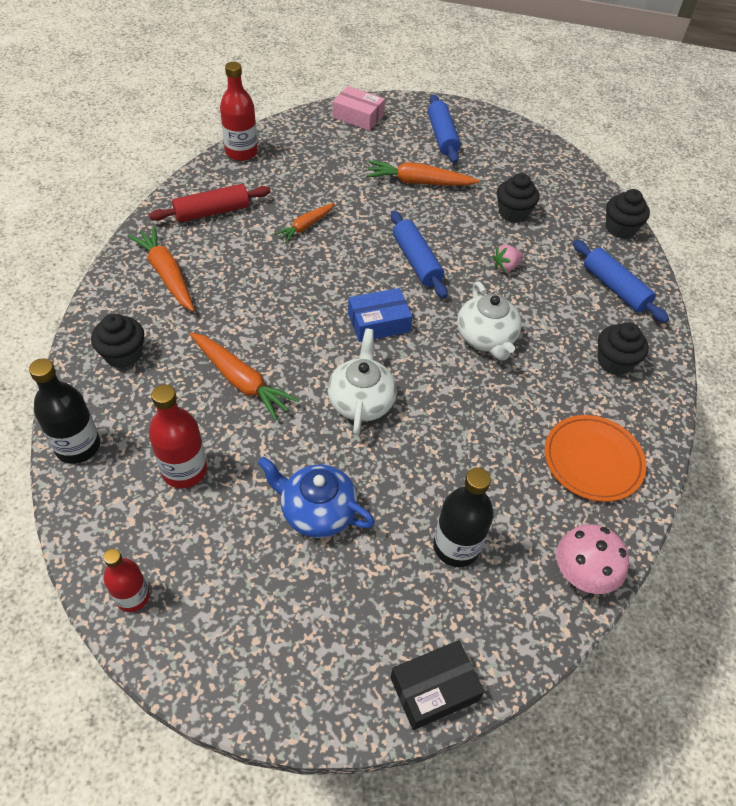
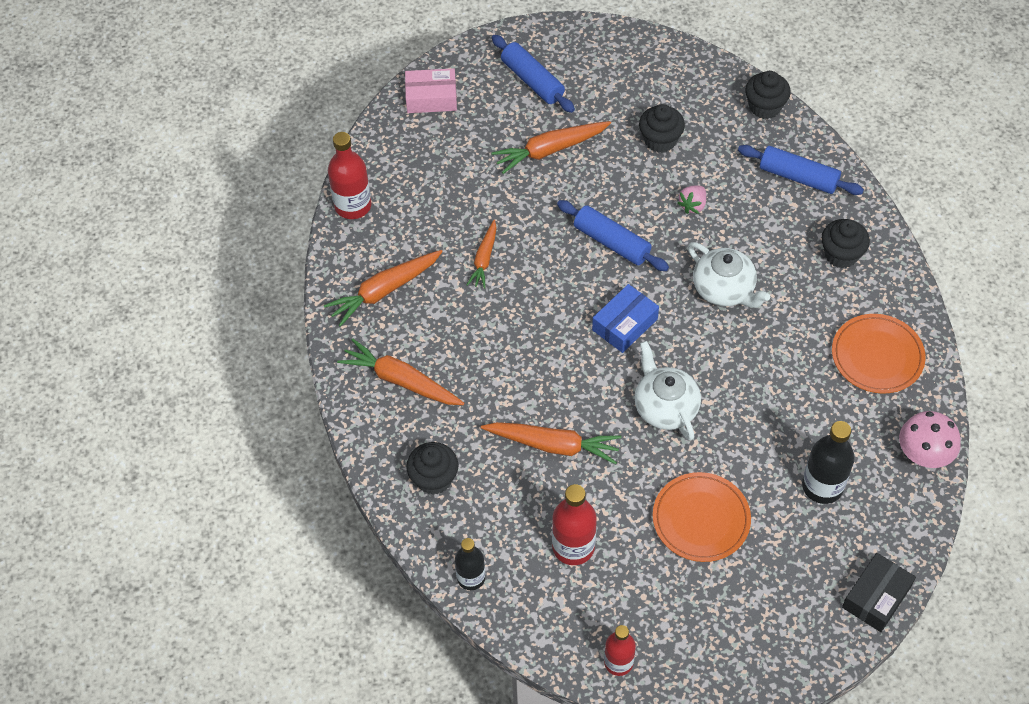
camera: 25 degrees left, 5 degrees up
black bottle [29,358,100,464] -> black bottle [455,538,485,590], size x0.67
red rolling pin [149,184,271,223] -> orange carrot [324,250,443,327]
blue teapot [258,457,375,538] -> orange plate [653,472,751,562]

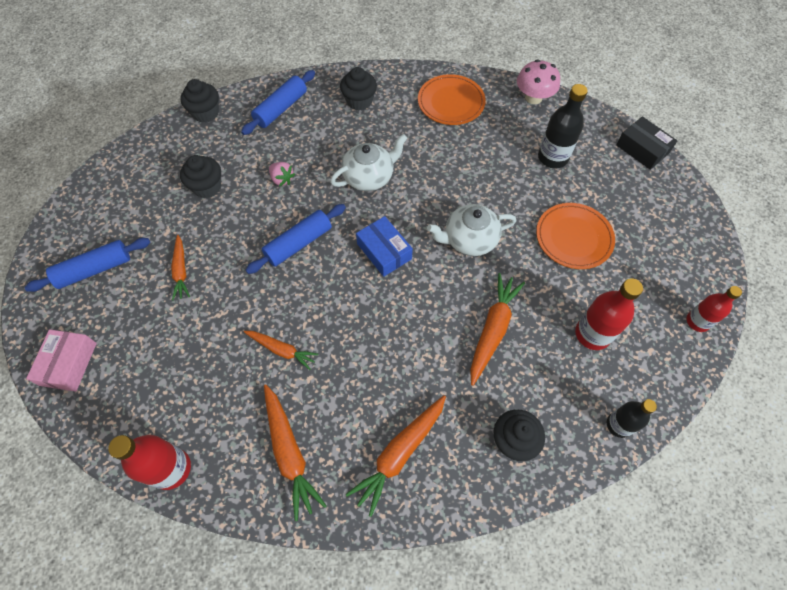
camera: 80 degrees left, 5 degrees up
orange carrot [491,121,611,174] -> orange carrot [171,235,190,300], size x0.63

